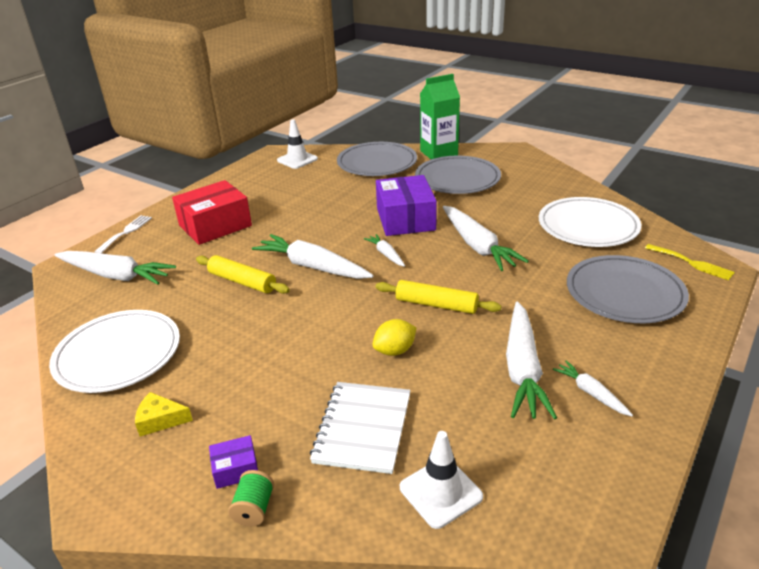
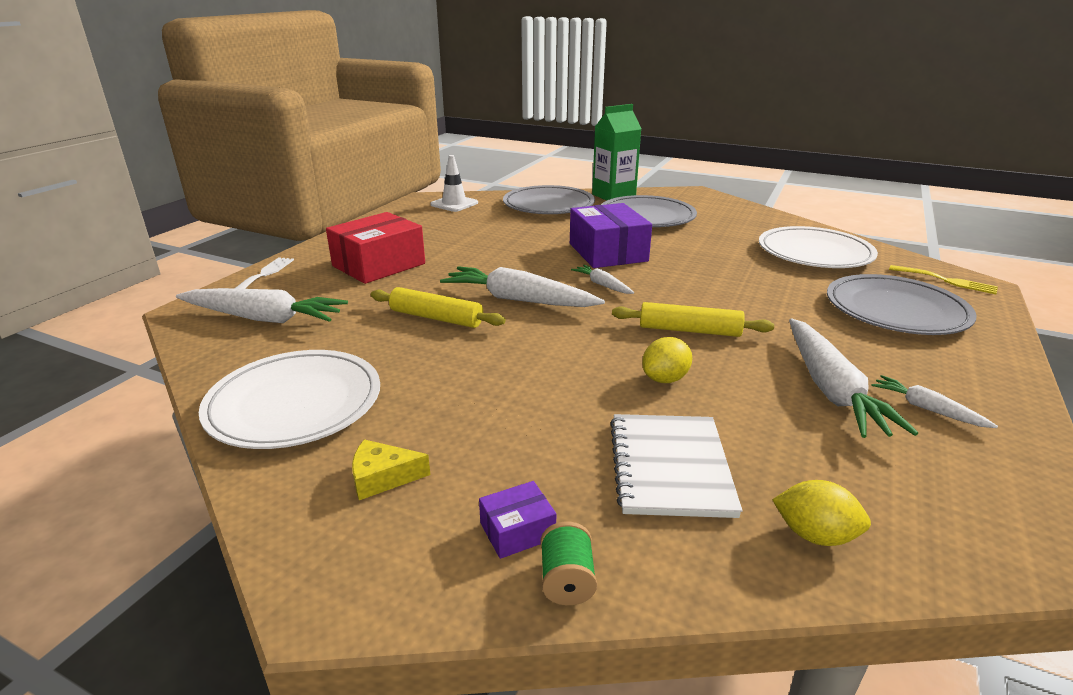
camera: 10 degrees left, 5 degrees down
white traffic cone [400,431,483,529] -> yellow lemon [772,480,871,546]
white carrot [443,206,529,271] -> none

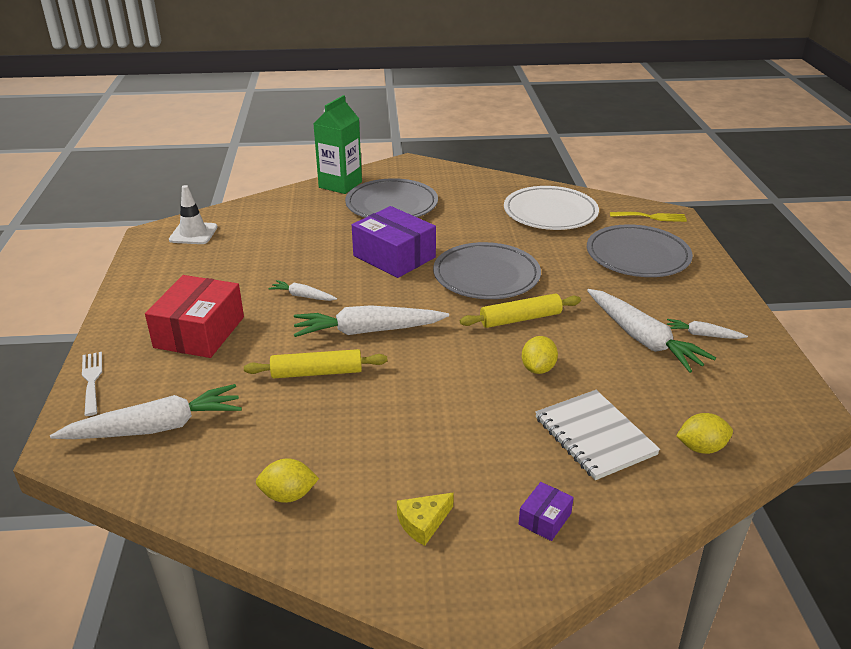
camera: 30 degrees left, 5 degrees up
white plate [199,350,380,449] -> yellow lemon [256,458,319,503]
grey plate [503,185,595,214] -> grey plate moved to [433,242,541,299]
green spool [541,522,597,605] -> none
white carrot [571,265,634,294] -> white carrot moved to [268,280,337,301]

